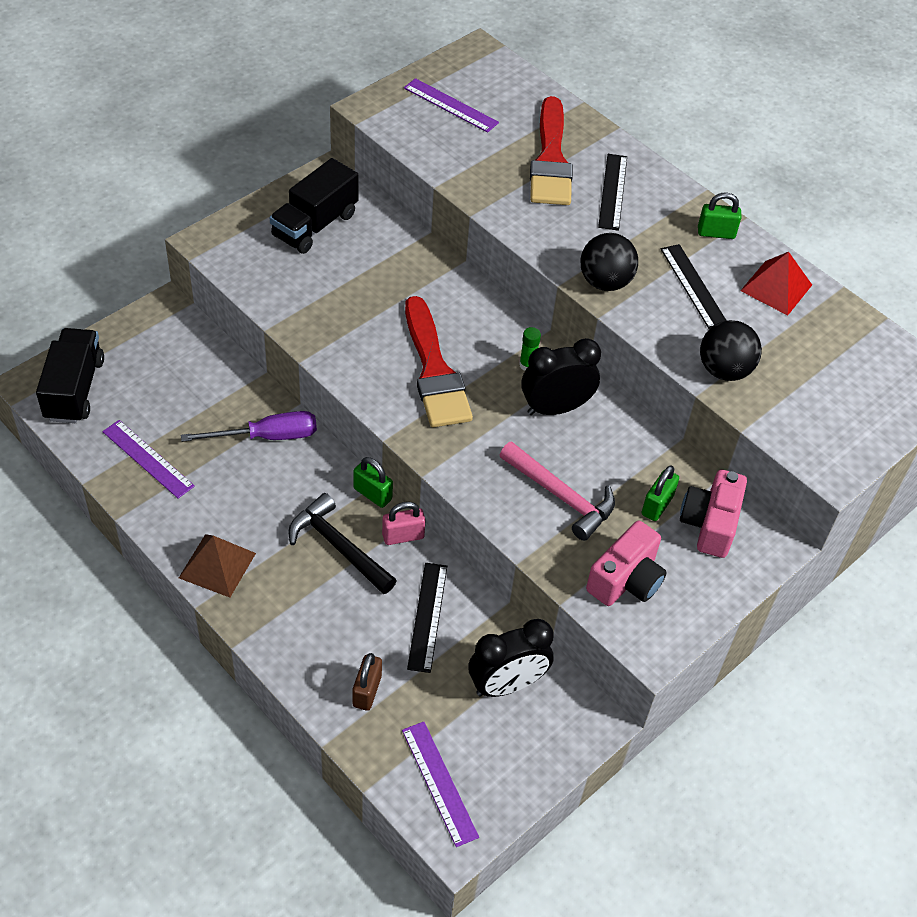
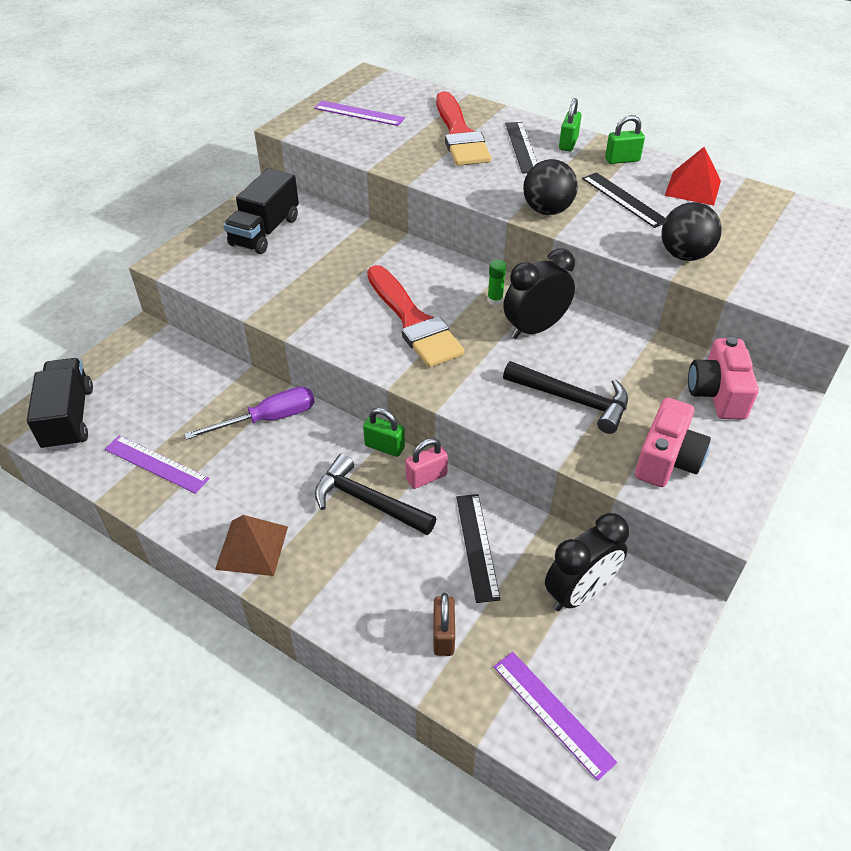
camera: 10 degrees left, 5 degrees down
pink hammer [500,441,615,541] -> black hammer [503,361,628,434]
green padlock [642,465,679,521] -> green padlock moved to [559,98,581,151]

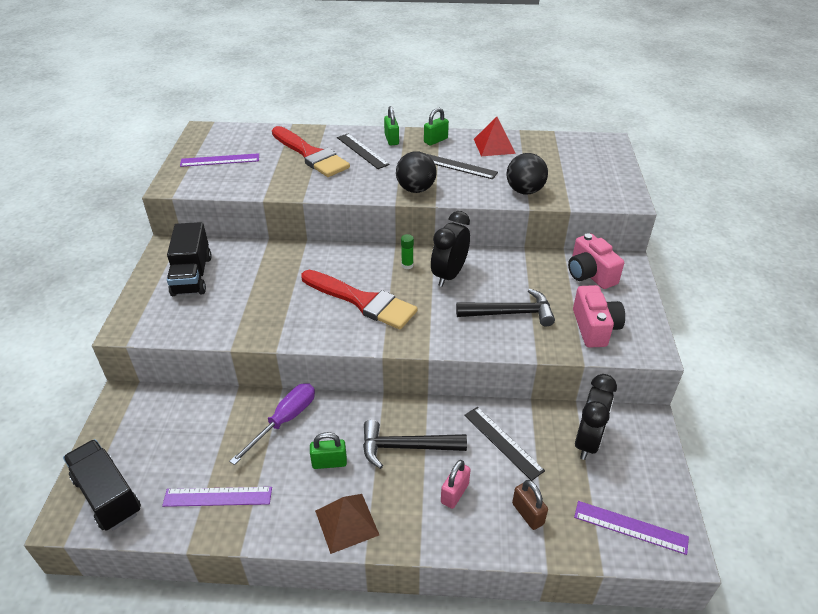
camera: 30 degrees left, 5 degrees down
green padlock [363,408,405,457] -> green padlock moved to [310,432,347,469]
pink padlock [406,438,448,489] -> pink padlock moved to [441,460,471,509]

